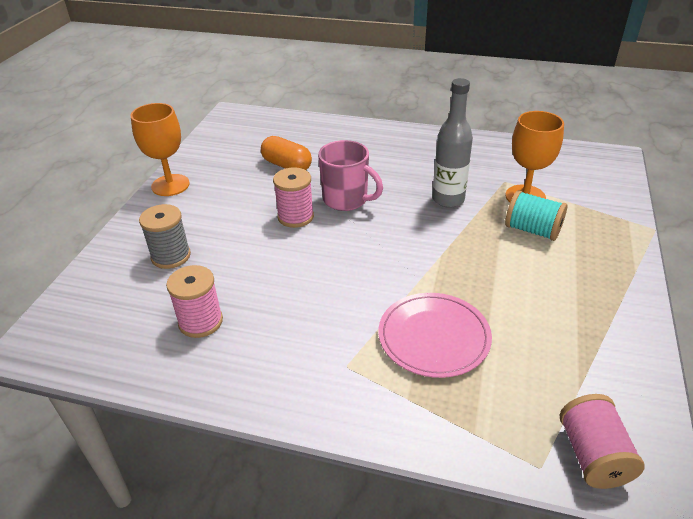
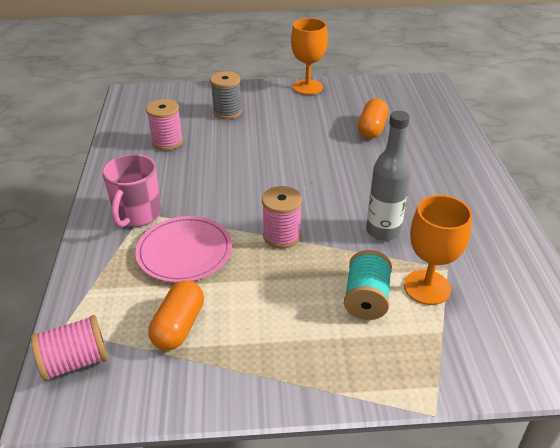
camera: 70 degrees right, 0 degrees up
pink spool [273,167,314,228] -> pink spool moved to [262,186,302,249]
pink mug [318,140,383,211] -> pink mug moved to [102,154,161,228]
none -> orange capsule [148,280,204,350]

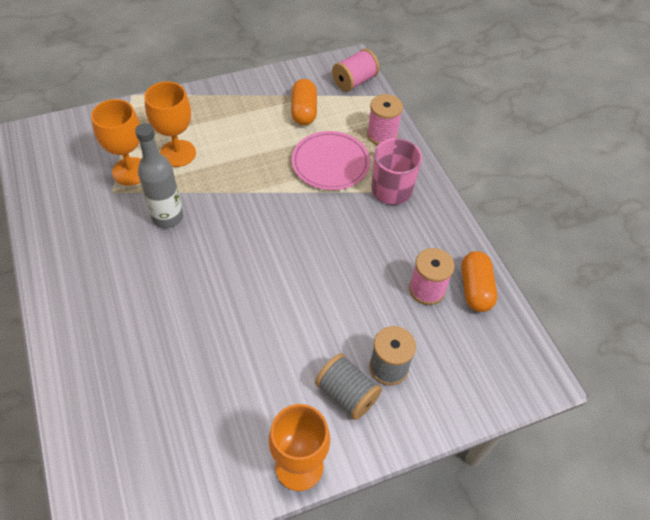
camera: 160 degrees right, 15 degrees up
pink spool [262,186,302,249] -> pink spool moved to [367,94,403,145]
turquoise spool [344,250,392,320] -> orange goblet [144,81,196,167]
orange capsule [358,98,389,139] -> orange capsule moved to [461,251,497,312]
none -> grey spool [315,353,382,420]

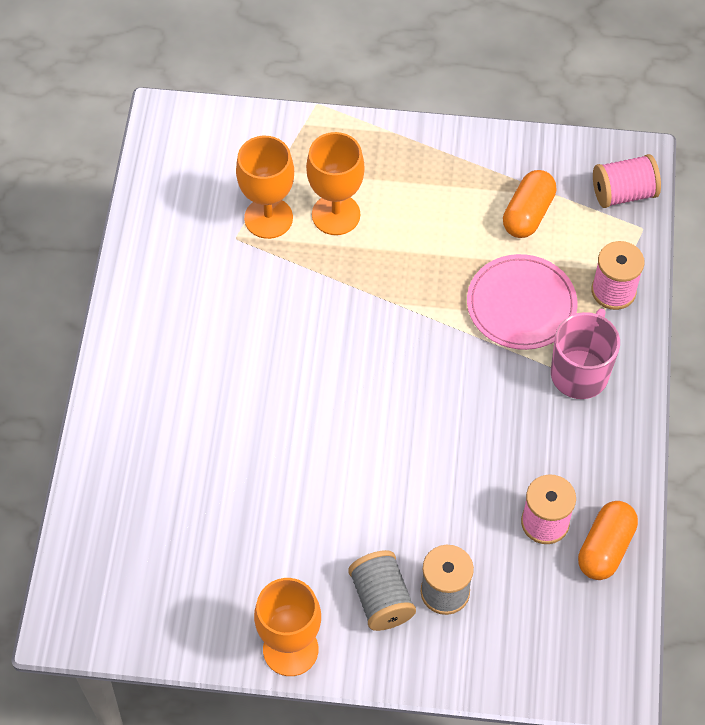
camera: 30 degrees right, 5 degrees up
grey bottle [135,123,183,228] -> none

